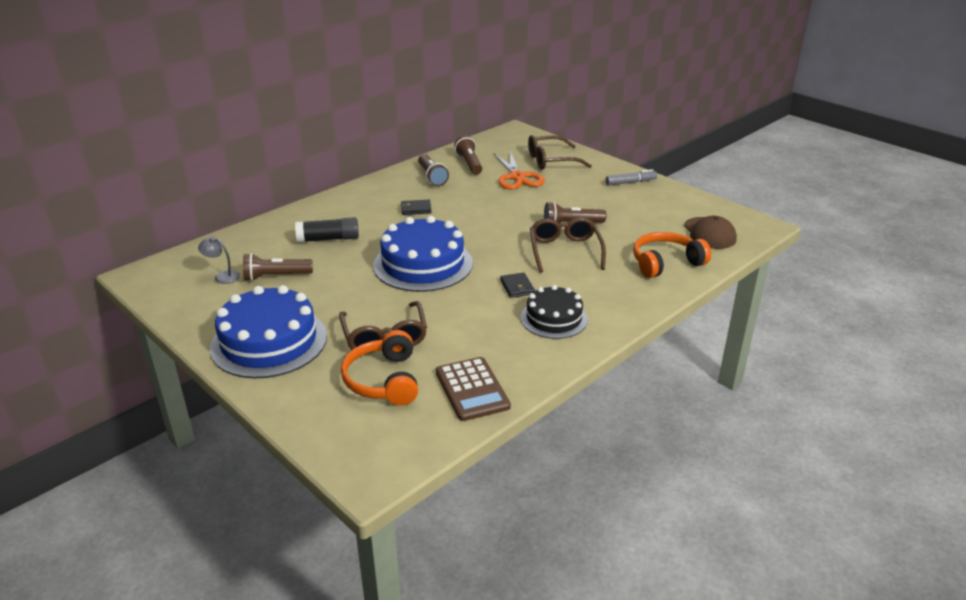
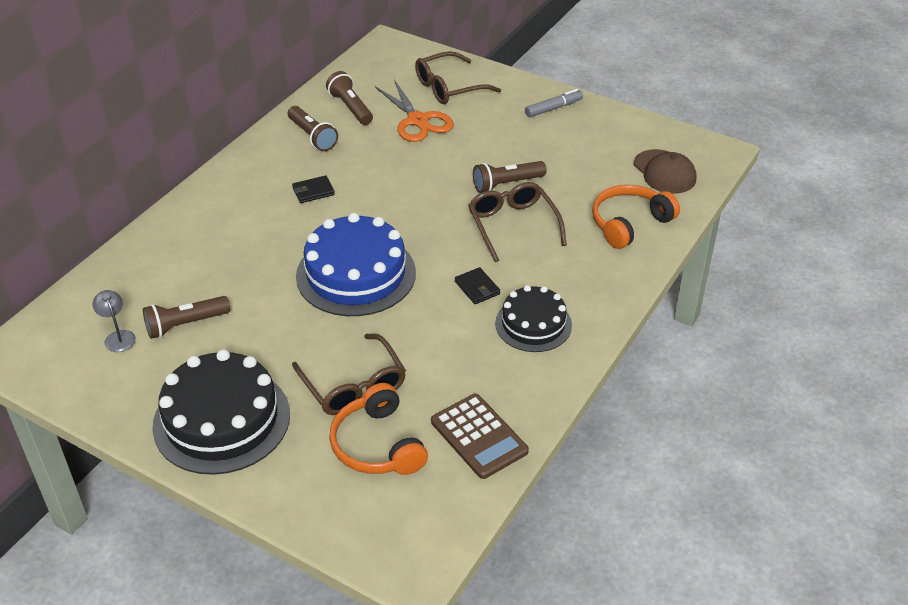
camera: 15 degrees left, 10 degrees up
grey lamp [198,237,240,284] -> grey lamp turned 60 degrees clockwise [93,290,136,352]
blue cake [210,285,327,378] -> black cake [152,349,290,475]
black glue stick [295,217,359,243] -> none

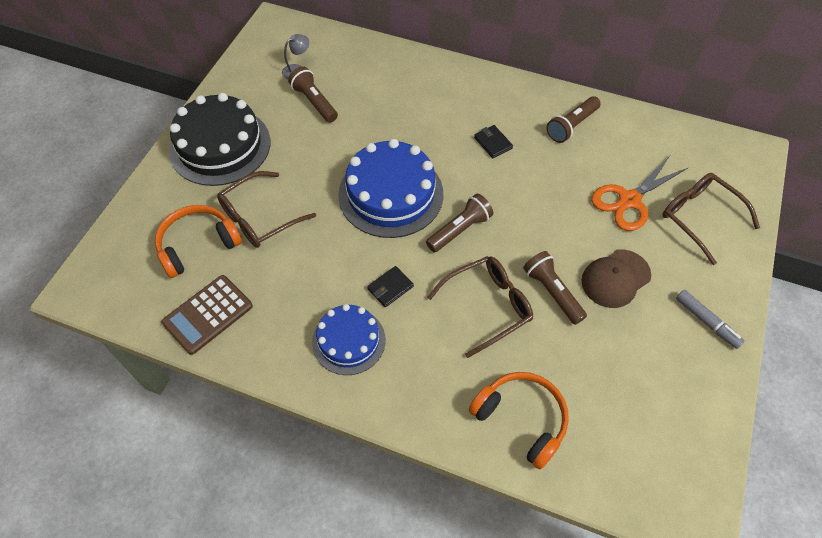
camera: 80 degrees right, 15 degrees up
brown flashlight [326,71,373,125] -> brown flashlight moved to [426,194,493,252]
black cake [495,285,572,352] -> blue cake [312,304,385,375]
brown cap [634,149,696,194] -> brown cap moved to [581,249,651,308]

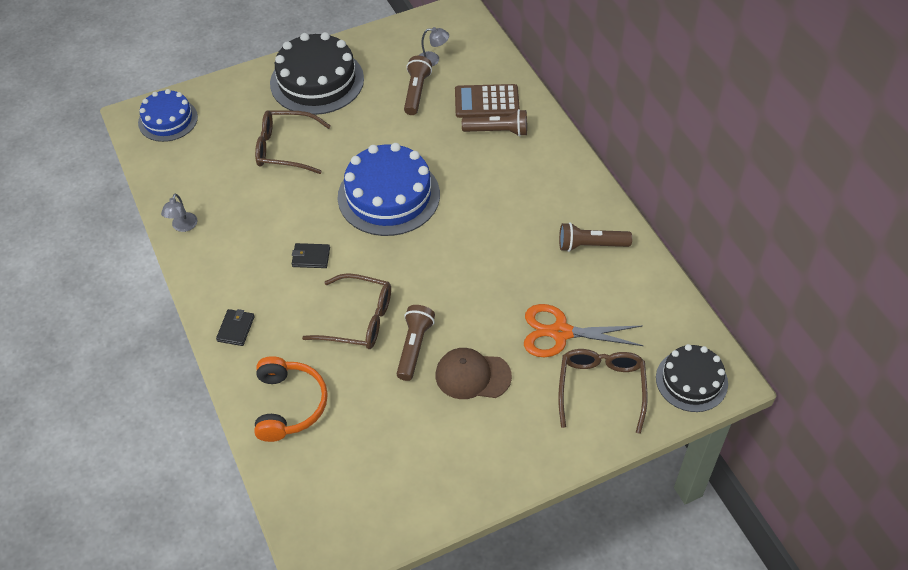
camera: 45 degrees right, 5 degrees down
orange headphones [155,205,242,278] -> none
brown calculator [161,275,253,355] -> brown calculator moved to [455,84,520,118]
blue cake [312,304,385,375] -> blue cake moved to [138,89,198,142]
brown flashlight [426,194,493,252] -> brown flashlight moved to [462,109,527,136]
black wallet [474,125,513,158] -> black wallet moved to [216,309,254,346]
grey marker [676,290,745,349] -> none
none -> grey lamp [161,193,197,232]
none -> black cake [656,344,728,412]

